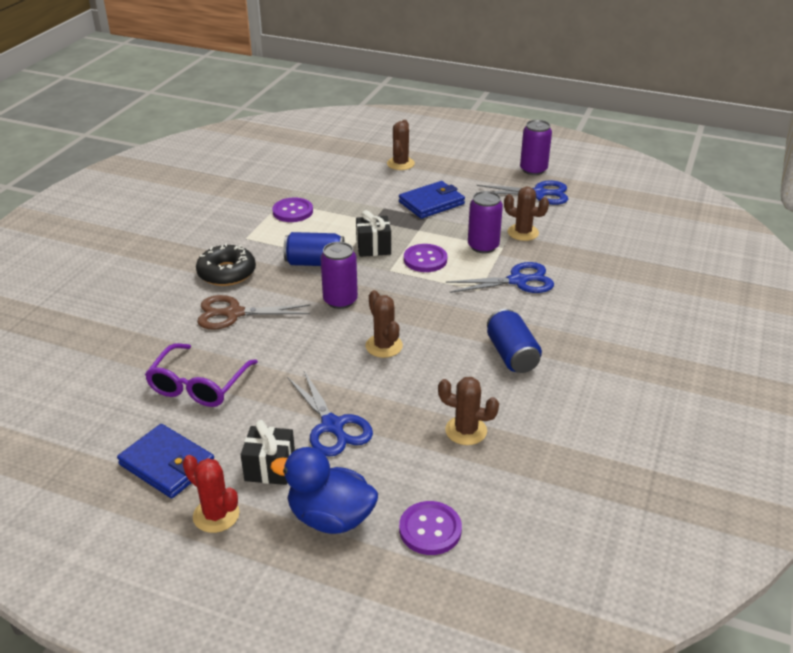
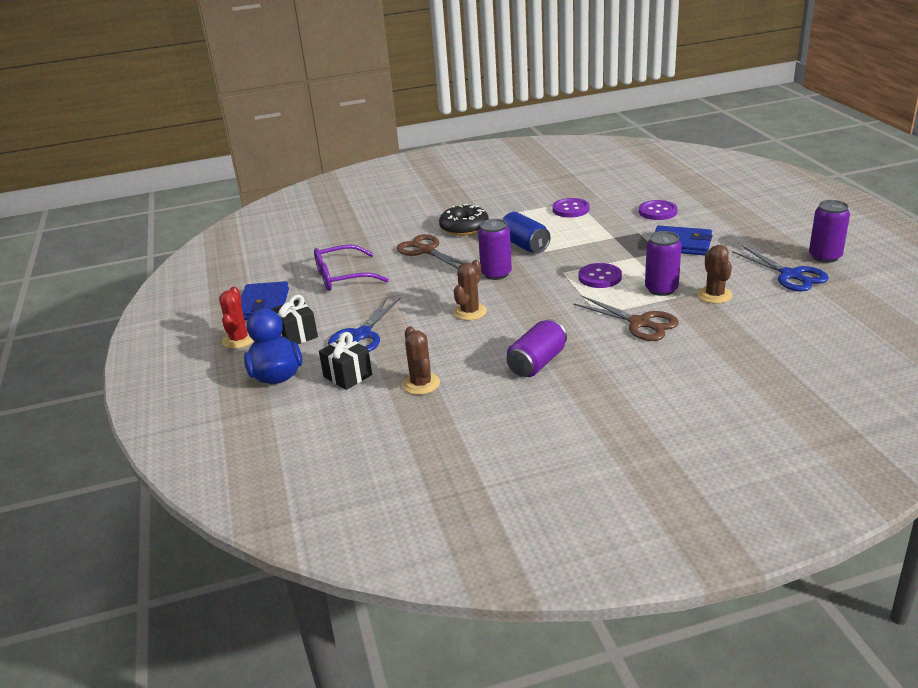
camera: 55 degrees right, 5 degrees down
black gift [356,210,391,257] -> black gift moved to [319,332,372,390]
brown cactus [387,120,415,170] -> none
purple button [399,501,462,555] -> purple button moved to [639,200,678,220]
blue scissors [446,262,554,293] -> brown scissors [573,296,679,341]
blue can [487,309,542,373] -> purple can [507,319,567,377]

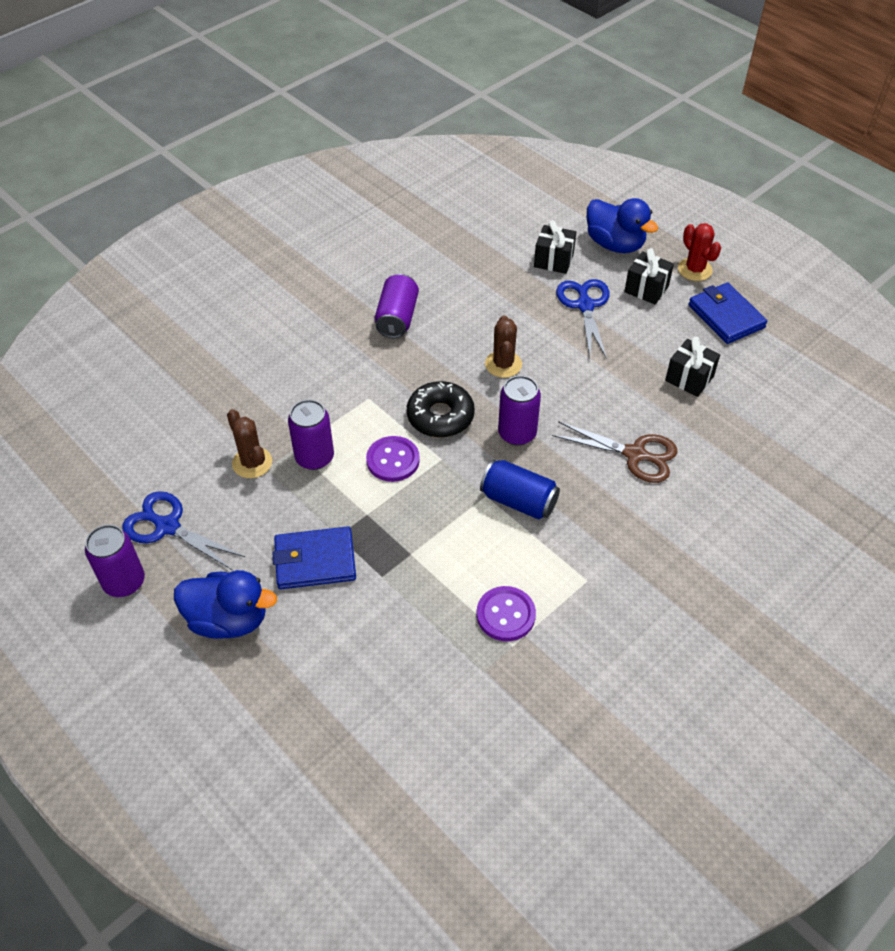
camera: 150 degrees right, 20 degrees up
purple glasses [314,245,389,291] -> black gift [665,337,720,397]
brown cactus [402,326,440,395] -> none
black donut [439,204,489,236] -> black donut moved to [407,381,475,438]
brown scissors [573,296,679,341] -> none
purple button [639,200,678,220] -> none
none -> blue duck [174,570,277,639]

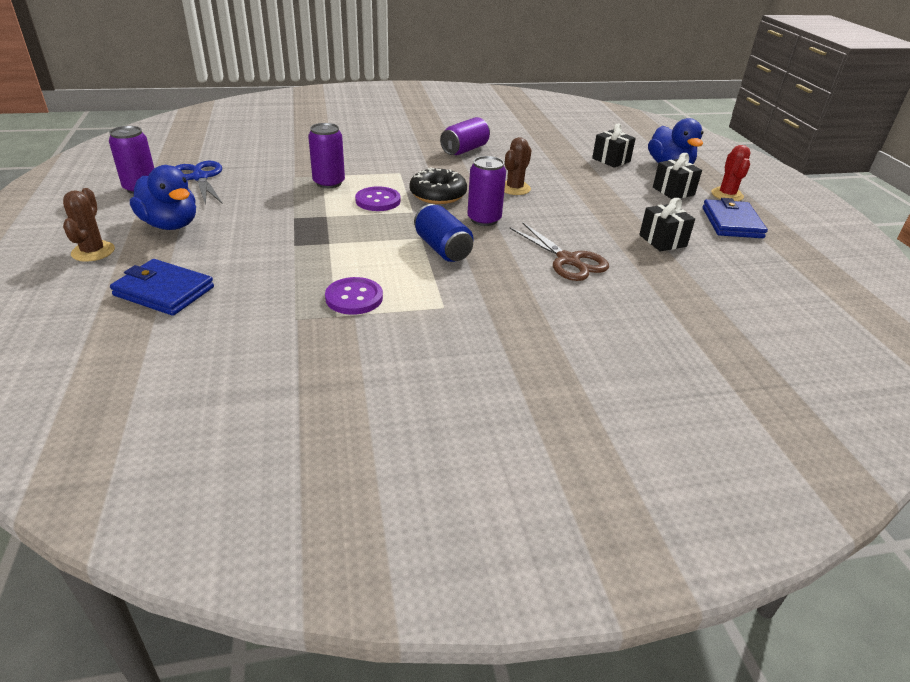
camera: 30 degrees right, 15 degrees down
brown cactus [227,409,272,478] -> brown cactus moved to [63,188,115,262]
blue wallet [273,526,356,589] -> blue wallet moved to [110,259,214,316]
blue scissors [556,279,610,359] -> none

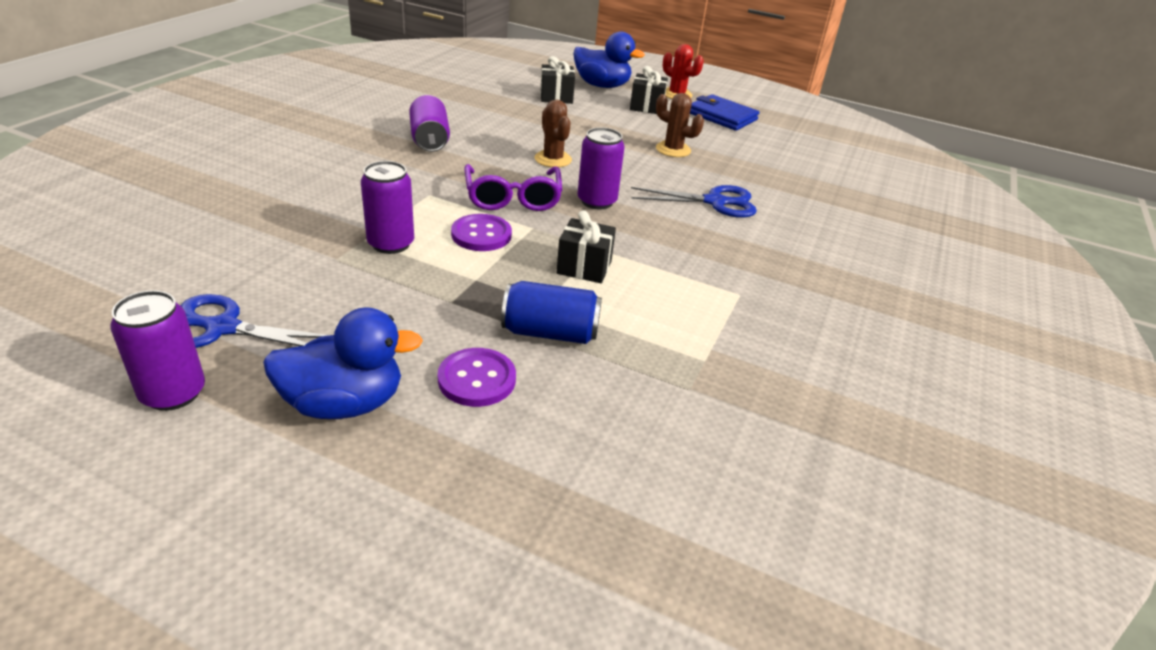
camera: 55 degrees left, 0 degrees up
brown cactus [63,188,115,262] -> brown cactus moved to [656,93,704,157]
blue wallet [110,259,214,316] -> none
purple button [325,277,383,315] -> purple button moved to [438,348,516,407]
black donut [409,167,467,204] -> purple glasses [465,164,562,211]
blue can [414,204,474,262] -> blue can moved to [501,281,602,344]
brown scissors [510,222,609,281] -> blue scissors [631,185,757,218]
black gift [639,198,695,252] -> black gift moved to [557,210,616,283]

